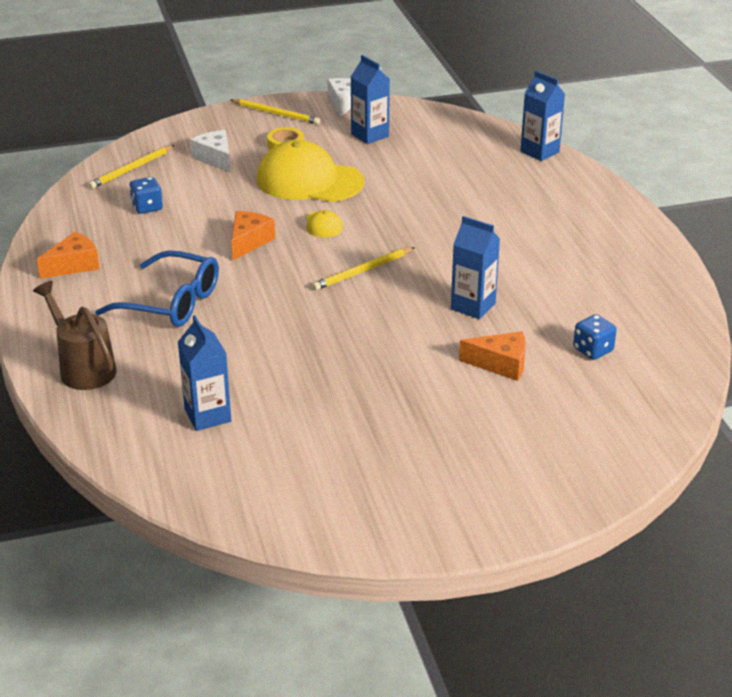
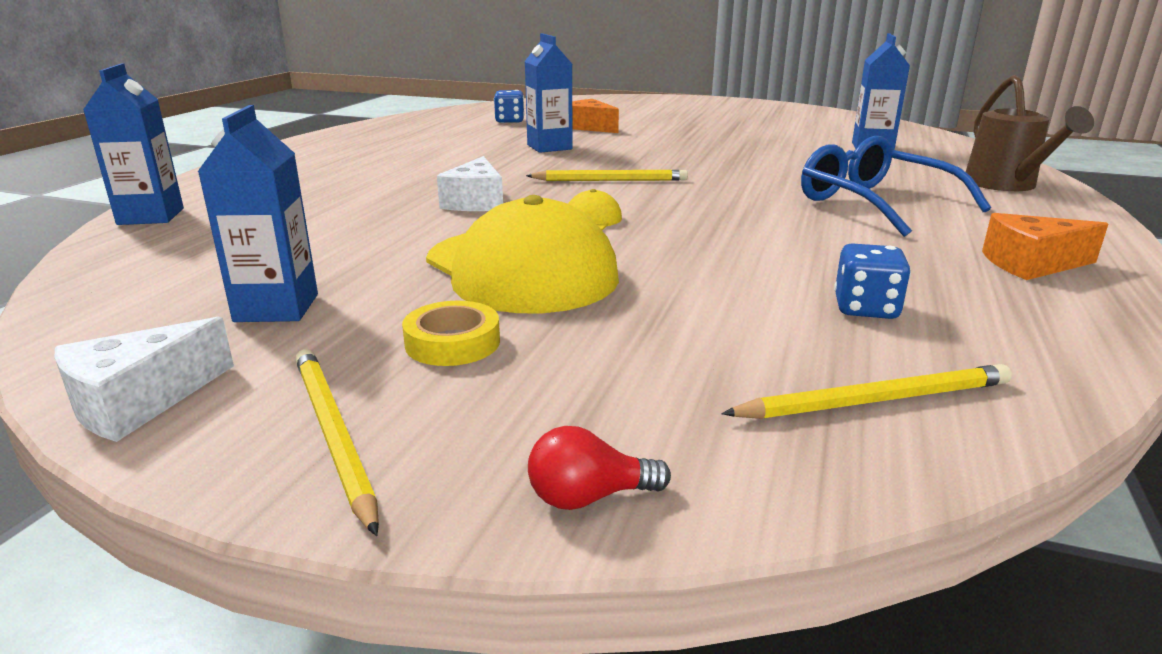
camera: 145 degrees left, 10 degrees down
white cheese [190,130,231,173] -> white cheese moved to [437,156,503,211]
orange cheese [231,211,276,260] -> none
none -> red light bulb [528,426,671,510]

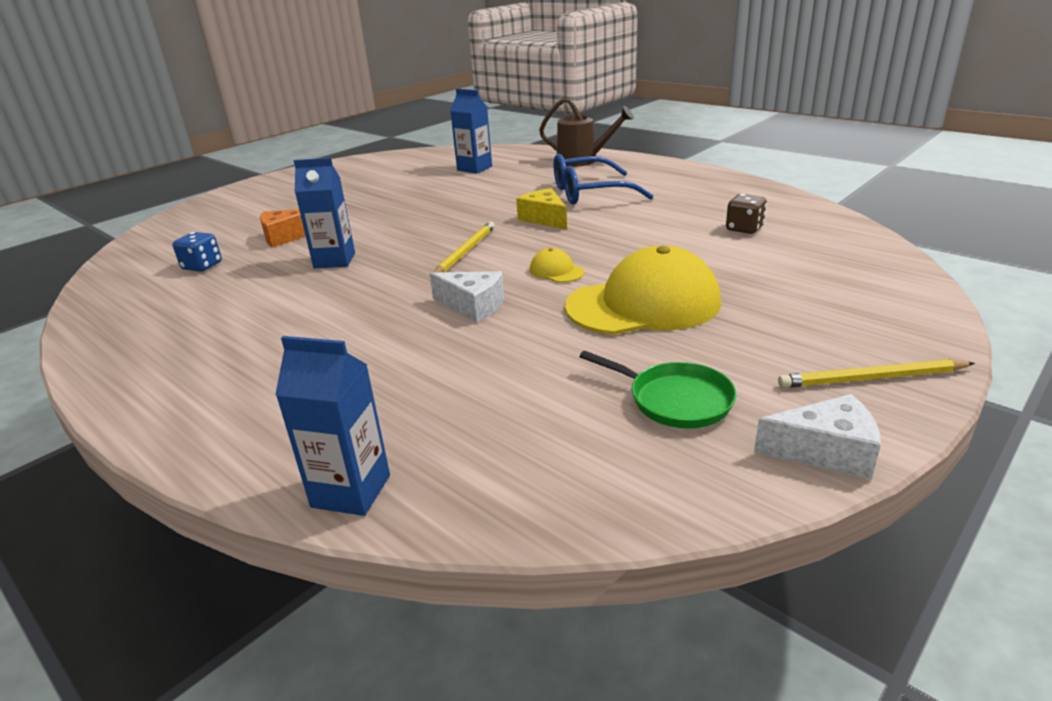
camera: 65 degrees left, 5 degrees up
white cheese [55,317,234,442] -> white cheese turned 60 degrees counterclockwise [754,394,881,480]
blue carton [197,105,318,322] -> green pan [579,351,737,429]
yellow tape [402,301,500,366] -> none
red light bulb [528,426,671,510] -> none
yellow pencil [721,364,1012,419] -> none
blue dice [834,243,911,319] -> brown dice [726,194,767,234]
orange cheese [982,213,1108,280] -> none
none -> yellow cheese [516,188,567,229]

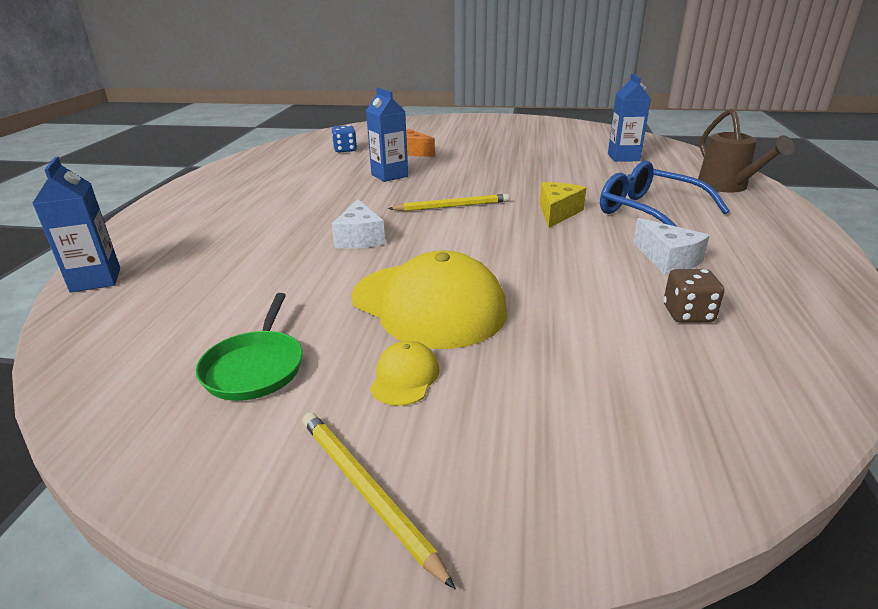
camera: 55 degrees right, 0 degrees up
yellow cap [530,248,585,283] -> yellow cap moved to [370,341,440,406]
white cheese [754,394,881,480] -> white cheese moved to [633,218,710,275]

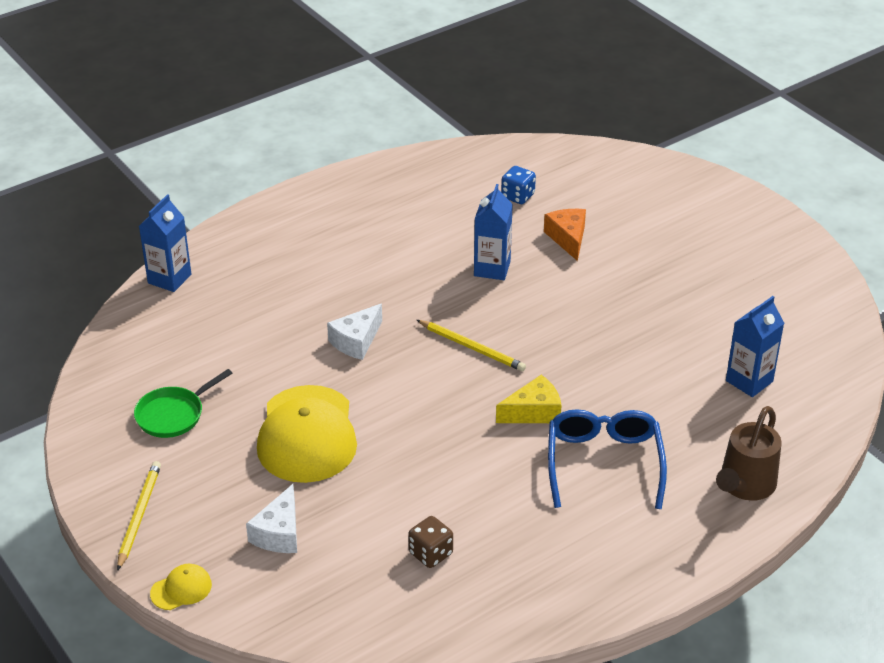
camera: 45 degrees right, 10 degrees up
yellow cap [370,341,440,406] -> yellow cap moved to [150,564,212,610]
white cheese [633,218,710,275] -> white cheese moved to [246,484,297,553]

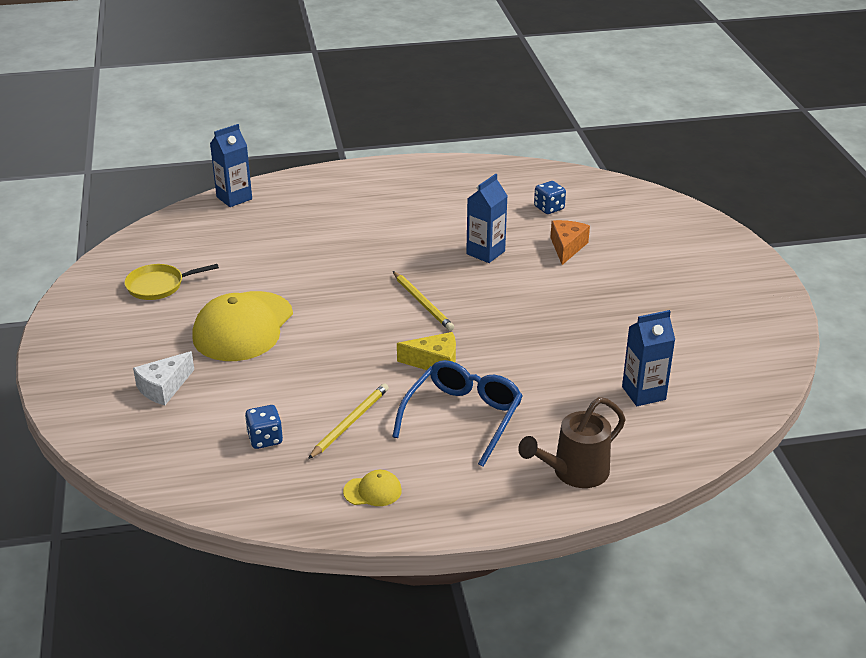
camera: 25 degrees right, 5 degrees down
yellow pencil [117,461,161,571] -> yellow pencil moved to [308,383,389,459]
green pan [134,369,232,438] -> yellow pan [124,264,219,300]
yellow cap [150,564,212,610] -> yellow cap moved to [343,470,402,506]
white cheese [327,304,382,360] -> none
brown dice [408,516,453,568] -> blue dice [245,405,283,449]

